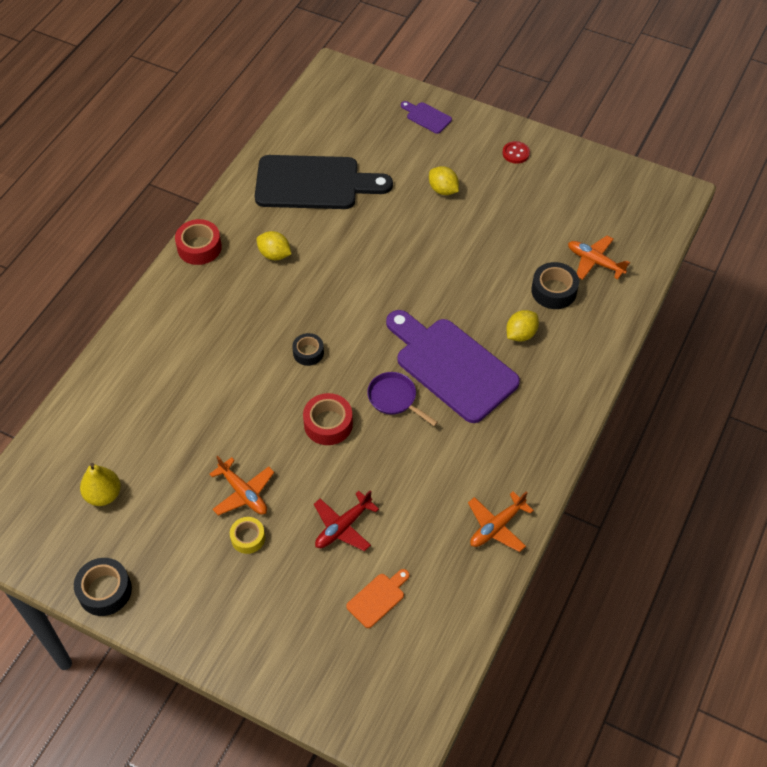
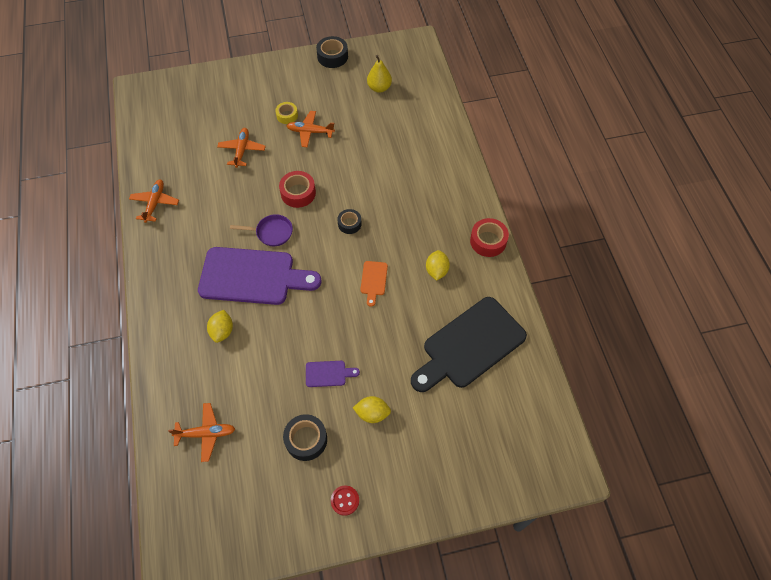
camera: 140 degrees right, 5 degrees up
yellow lemon [256,231,291,260] -> yellow lemon turned 75 degrees counterclockwise [426,250,450,281]
red plane [314,490,379,551] -> orange plane [217,128,266,168]
orange cutting board [346,569,409,628] -> orange cutting board moved to [360,261,388,307]
purple cutting board [401,101,452,134] -> purple cutting board moved to [306,361,360,387]
black tape [531,262,579,309] -> black tape moved to [283,414,327,461]

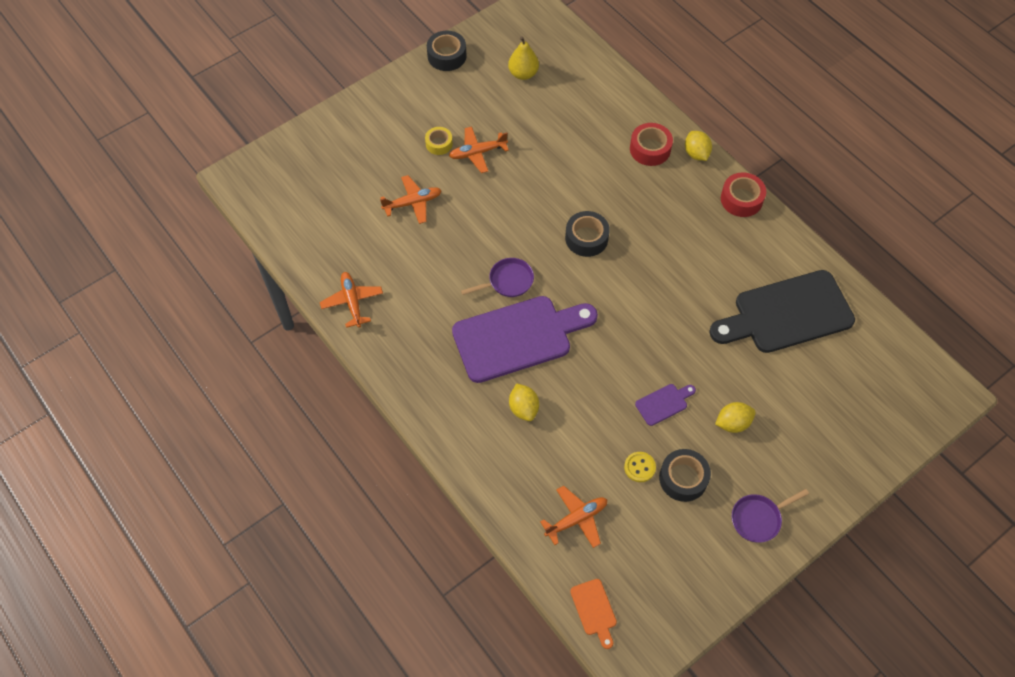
camera: 25 degrees left, 0 degrees up
orange plane [217,128,266,168] -> orange plane turned 90 degrees clockwise [380,175,442,224]
red tape [279,171,316,208] -> red tape moved to [630,123,673,166]
red button [331,485,359,516] -> purple pan [732,489,809,543]
black tape [337,209,362,234] -> black tape [565,211,610,257], size x1.52
orange cutting board [360,261,388,307] -> orange cutting board moved to [570,579,617,649]
black cutting board [411,297,527,392] -> black cutting board turned 45 degrees clockwise [709,270,855,353]
yellow lemon [426,250,450,281] -> yellow lemon moved to [685,131,712,161]
none -> yellow button [624,452,656,482]

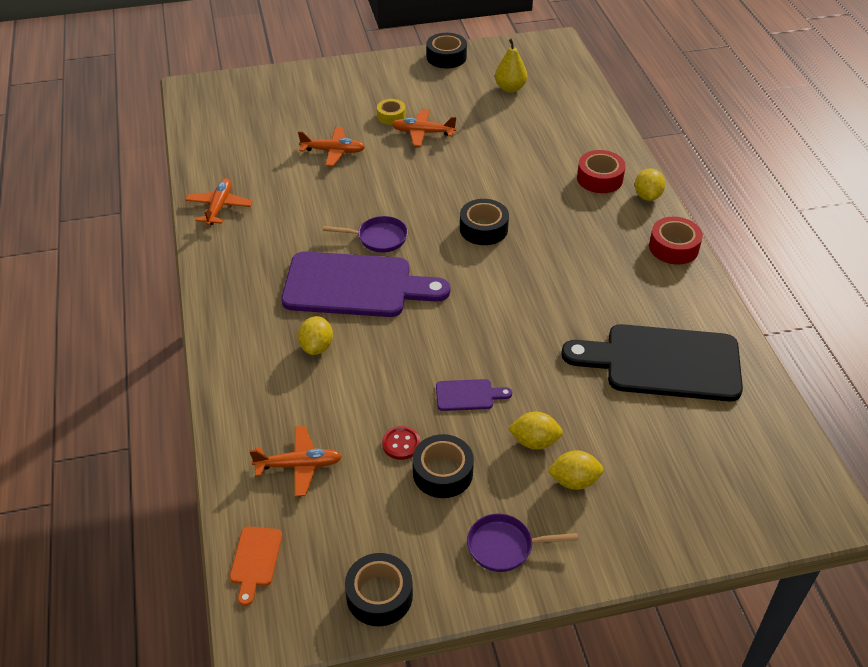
camera: 25 degrees right, 15 degrees down
yellow button [624,452,656,482] -> red button [382,426,421,460]
none -> black tape [345,553,413,626]
none -> yellow lemon [548,450,604,490]

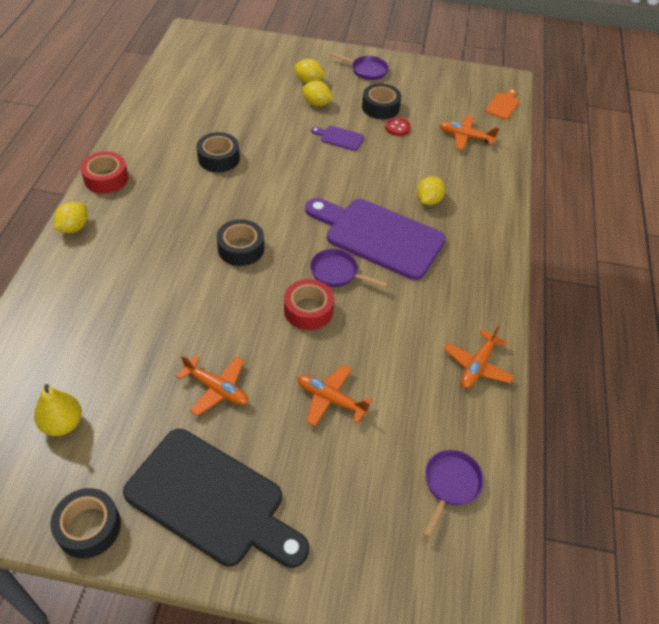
camera: 160 degrees left, 5 degrees up
black tape [345,553,413,626] -> black tape moved to [197,132,240,172]
yellow tape [377,99,406,125] -> none
black cutting board [561,324,743,402] -> black cutting board moved to [123,429,309,568]
red tape [577,150,626,193] -> red tape moved to [284,279,334,330]
none -> purple pan [423,450,484,538]

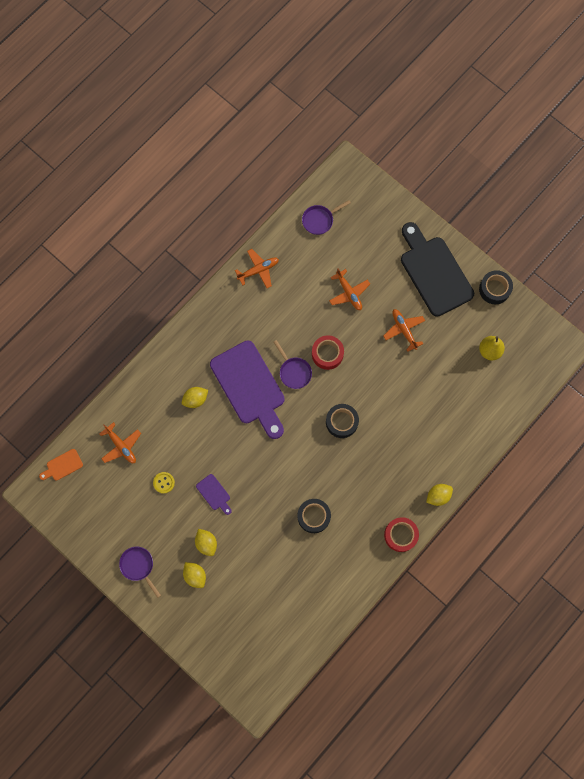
camera: 145 degrees left, 25 degrees up
black tape [362,83,402,119] -> none
red button [385,117,411,136] -> yellow button [153,472,175,494]

